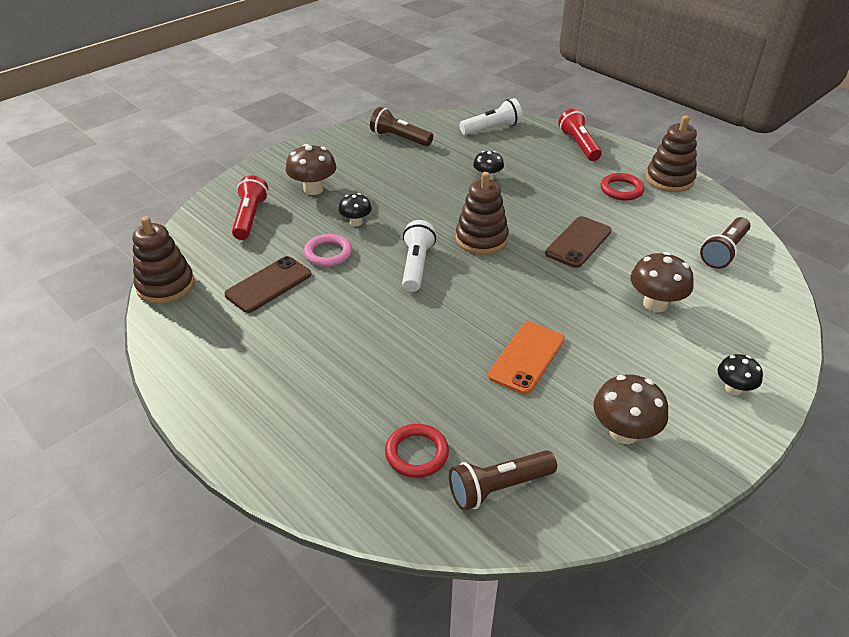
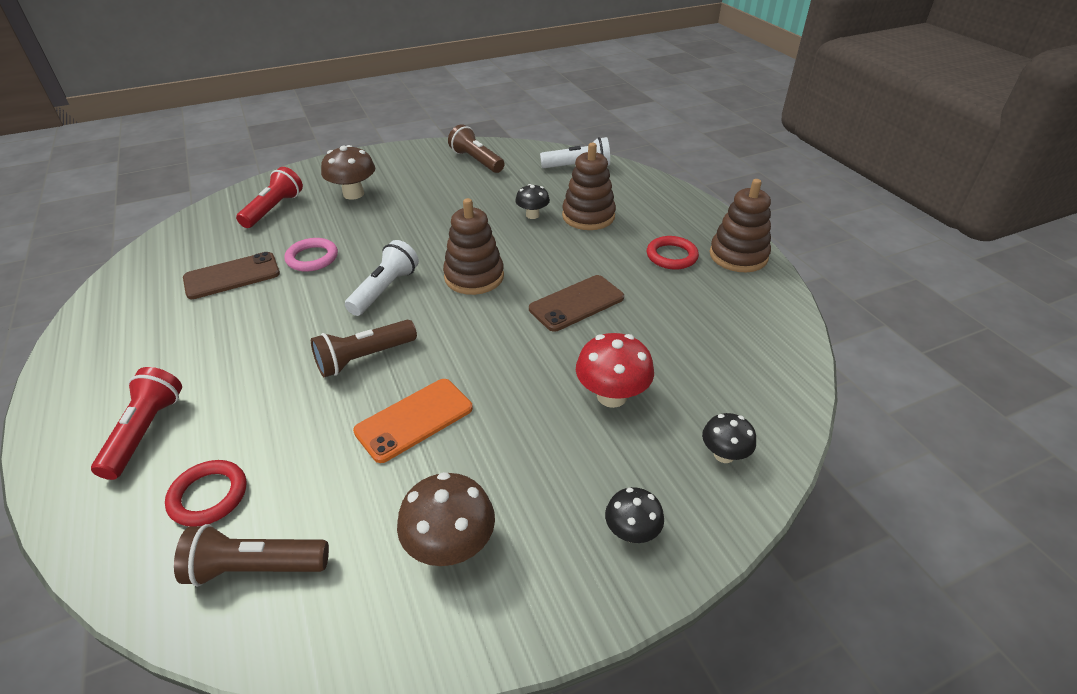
camera: 20 degrees right, 0 degrees up
brown stacking toy [133,216,194,304] -> brown stacking toy moved to [562,143,616,230]
black mushroom [338,193,372,226] -> black mushroom moved to [702,413,756,463]
red flashlight [558,108,602,161] -> red flashlight moved to [91,367,182,480]
brown mushroom [631,252,694,312] -> red mushroom [576,333,654,408]
brown flashlight [700,217,750,269] -> brown flashlight moved to [311,320,417,377]

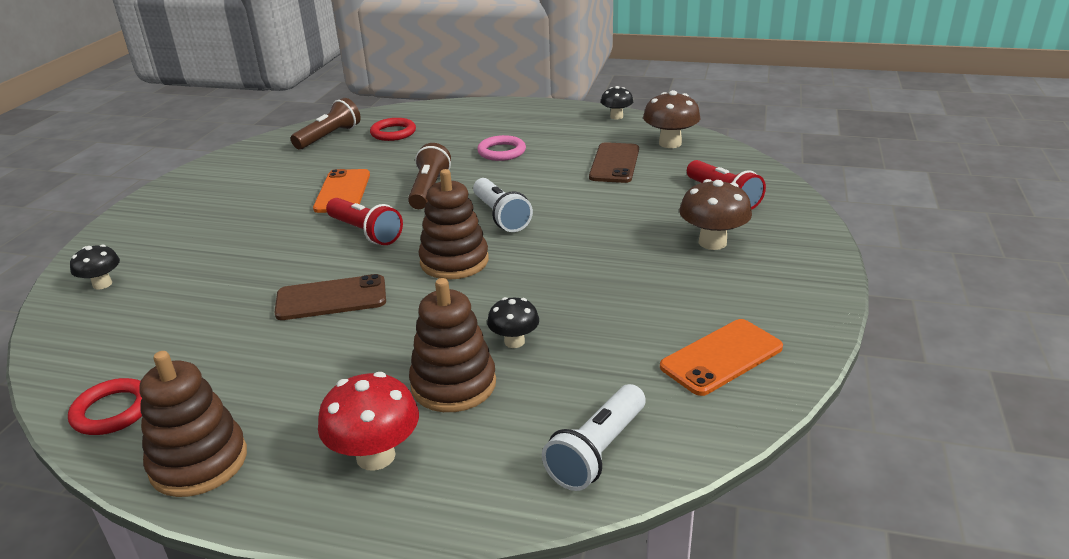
camera: 130 degrees right, 10 degrees down
red flashlight [91,367,182,480] -> red flashlight moved to [326,198,403,245]
pink ring [284,238,338,272] -> pink ring moved to [477,135,526,161]
brown mushroom [397,472,495,566] -> brown mushroom moved to [643,90,700,148]
brown flashlight [448,124,504,173] -> orange phone [660,319,783,396]
brown phone [529,275,624,332] -> brown phone turned 75 degrees clockwise [274,274,386,320]
red mushroom [576,333,654,408] -> red mushroom moved to [318,372,419,470]
black mushroom [605,487,664,543] -> black mushroom moved to [601,86,633,119]
red ring [647,236,699,270] -> red ring moved to [68,378,142,435]

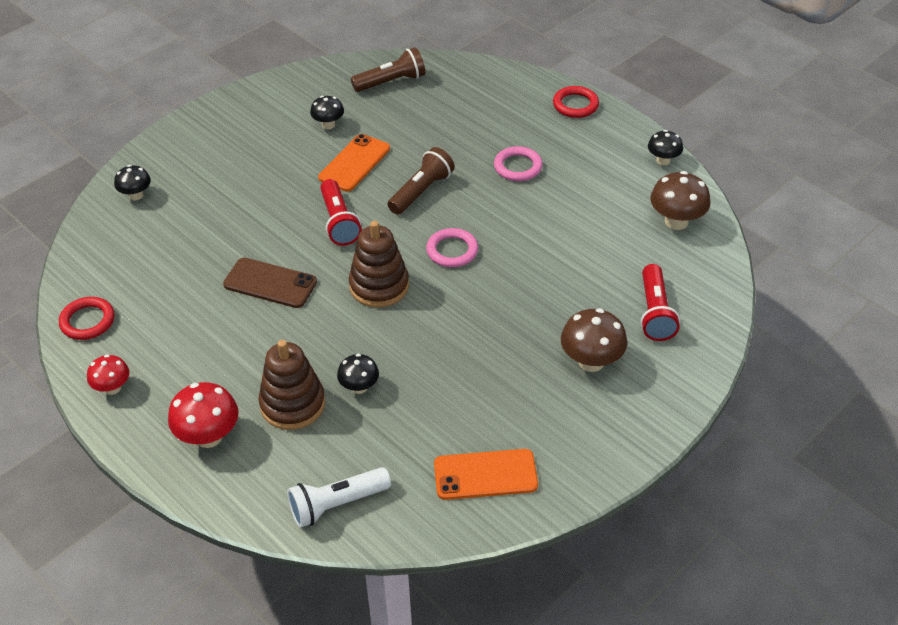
camera: 30 degrees right, 15 degrees up
brown stacking toy [139,351,247,497] -> red mushroom [87,355,129,395]
red ring [370,118,416,141] -> red ring moved to [553,86,599,118]
white flashlight [473,178,533,232] -> pink ring [426,228,478,267]
brown phone [589,142,639,183] -> none
none -> black mushroom [310,96,344,129]

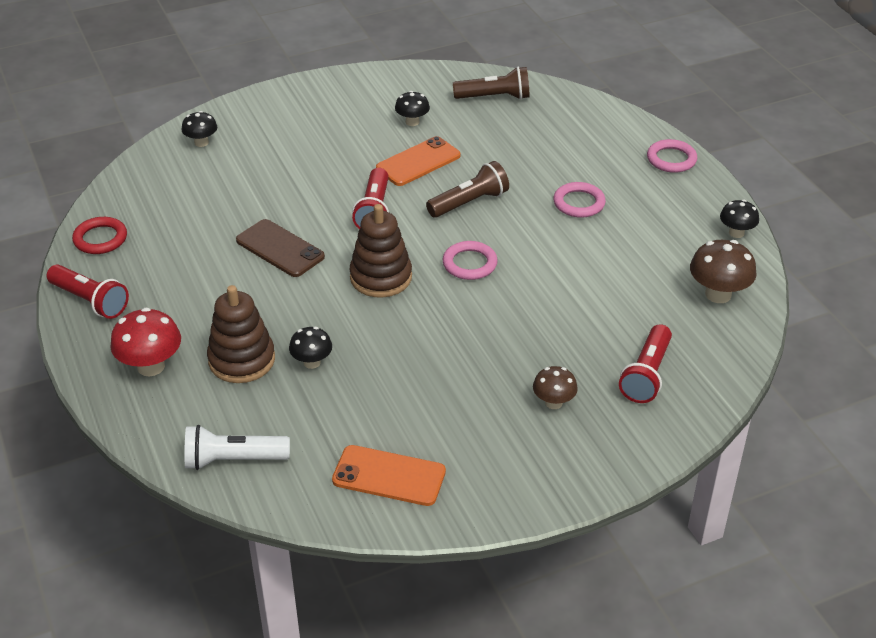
camera: 20 degrees right, 5 degrees down
red mushroom [87,355,129,395] -> red flashlight [47,265,129,319]
red ring [553,86,599,118] -> pink ring [647,139,697,173]
brown mushroom [561,308,627,372] -> brown mushroom [533,366,578,409], size x0.63

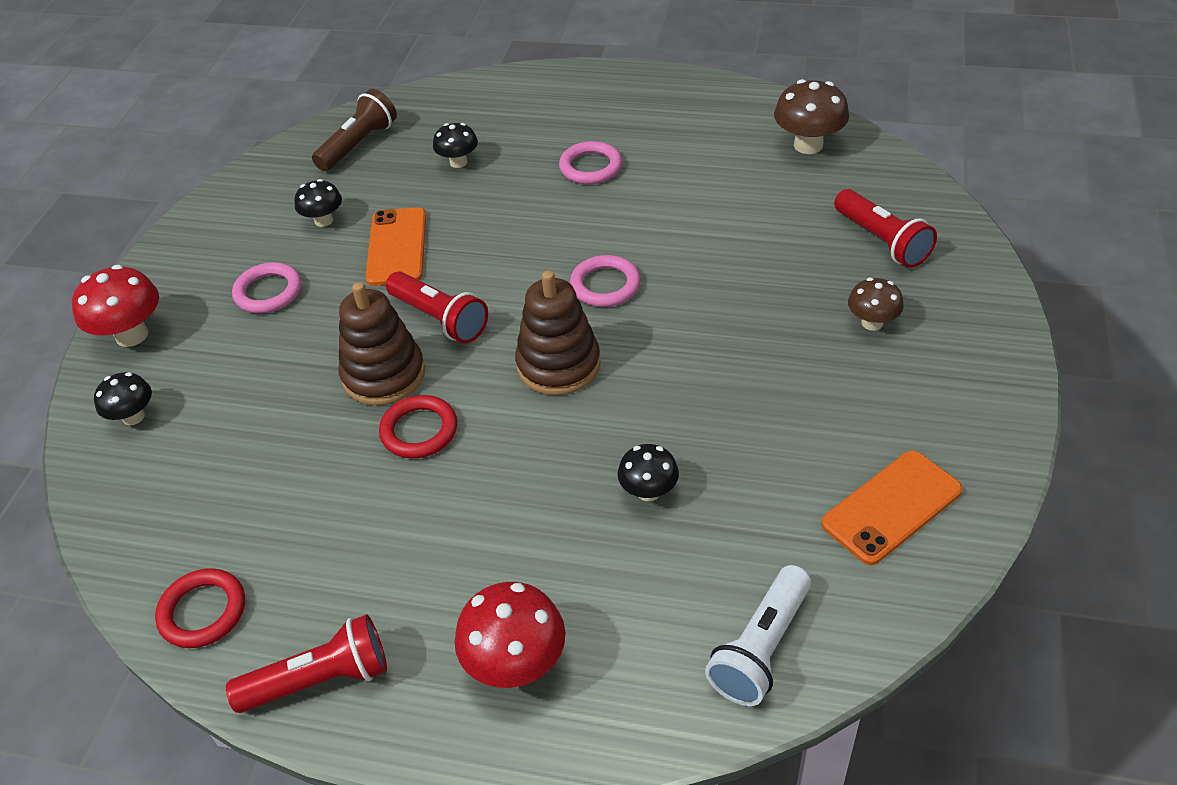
camera: 50 degrees left, 5 degrees up
brown stacking toy [207,285,275,383] -> brown stacking toy moved to [339,282,425,406]
brown phone [236,219,325,277] -> red ring [379,395,457,458]
brown flashlight [426,161,509,218] -> none
pink ring [647,139,697,173] -> pink ring moved to [232,262,302,313]
black mushroom [720,200,759,238] -> black mushroom moved to [433,123,478,168]
none -> red mushroom [72,265,159,347]

